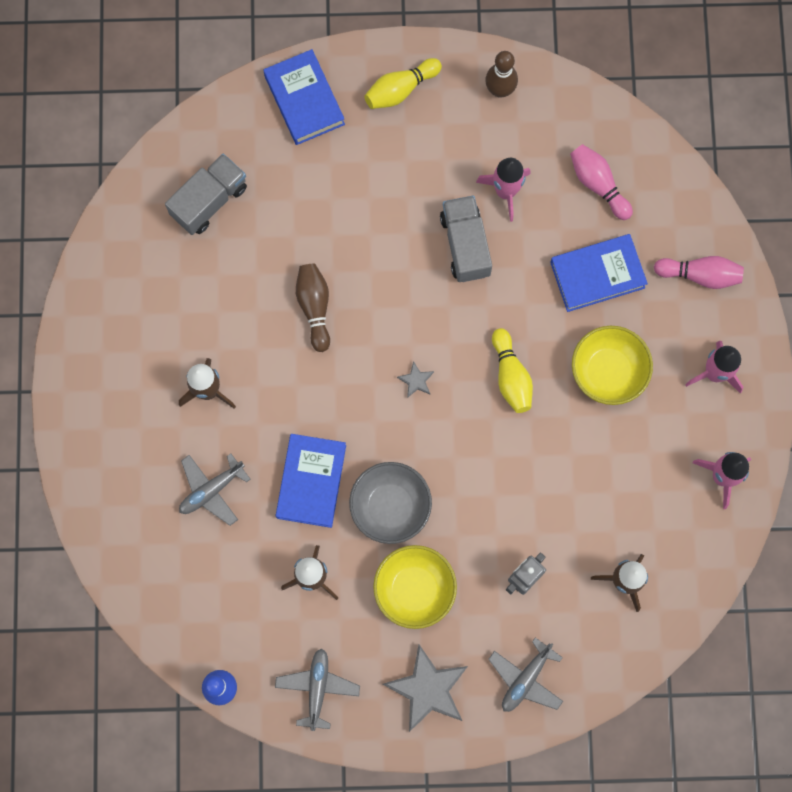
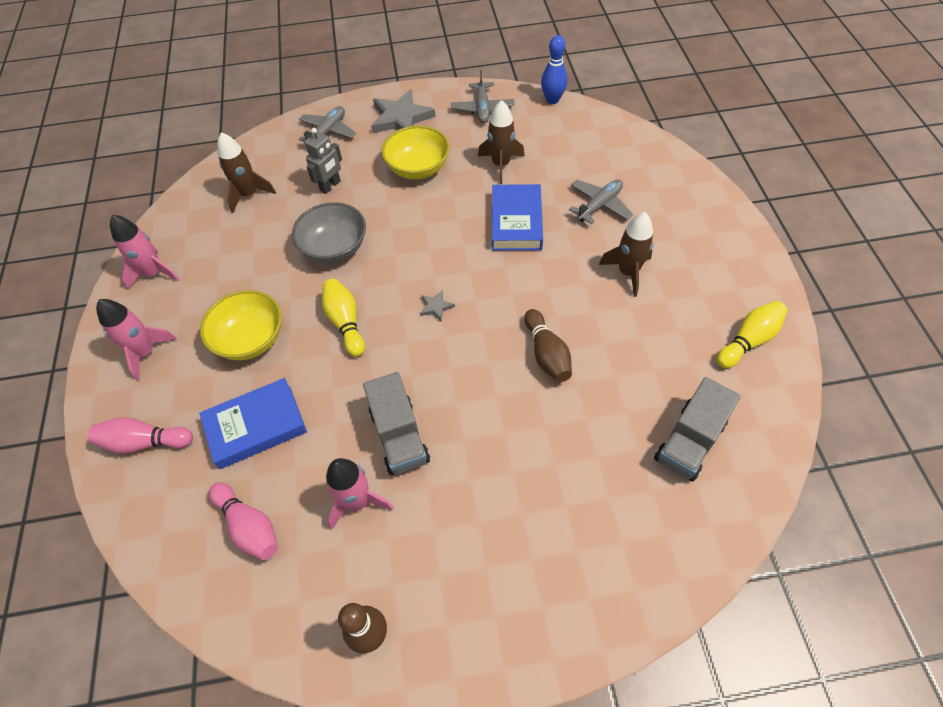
camera: 175 degrees right, 20 degrees down
blue book [263,49,345,145] -> none
grey bowl [349,462,432,544] -> grey bowl moved to [292,202,366,263]
yellow bowling pin [364,58,442,109] -> yellow bowling pin moved to [717,301,787,368]

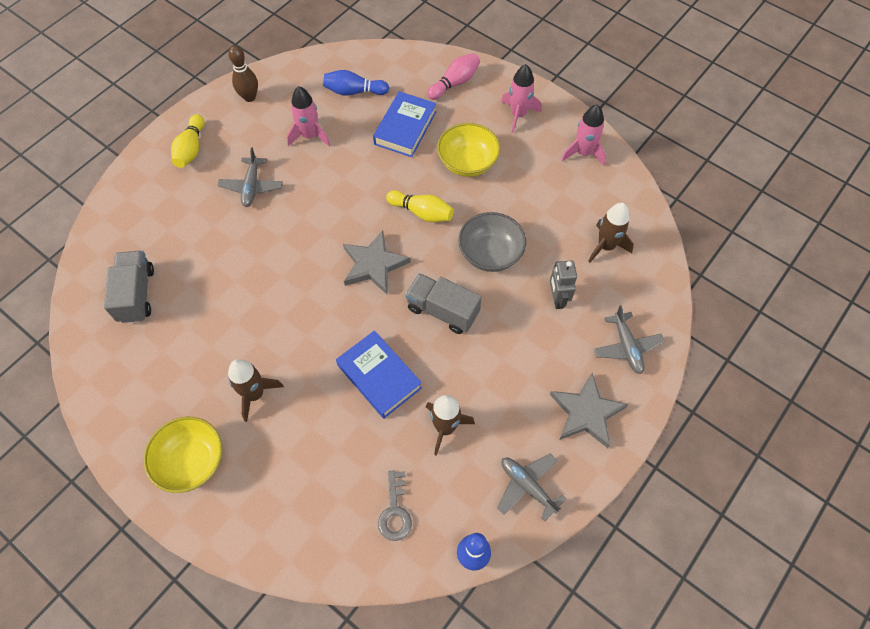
camera: 135 degrees right, 5 degrees up
pink bowling pin [209,482,278,560] -> blue bowling pin [323,70,389,96]
grey truck [363,372,430,475] -> grey truck moved to [405,273,482,334]
yellow bowl [382,126,450,179] -> yellow bowl moved to [144,417,222,493]
grey star [420,290,455,321] -> grey star [343,230,411,294], size x2.25
brown bowling pin [524,309,572,382] -> none
grey plane [569,180,633,224] -> grey plane moved to [218,147,283,207]
yellow bowling pin [717,301,787,368] -> yellow bowling pin moved to [171,114,205,168]
none -> grey key [378,470,412,541]

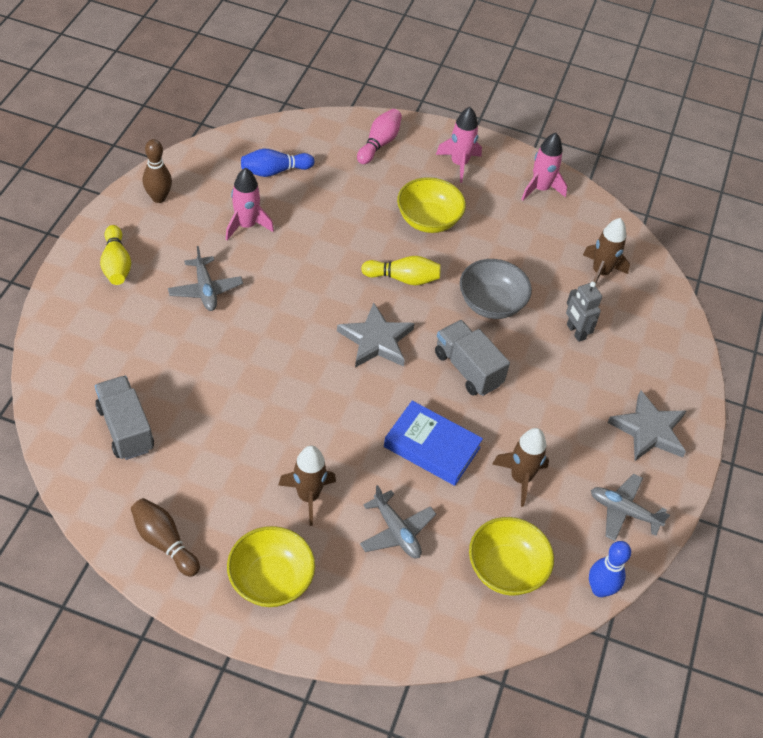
camera: 25 degrees left, 10 degrees down
blue book [373,91,436,157] -> none
grey key [378,470,412,541] -> yellow bowl [469,517,554,595]
grey truck [405,273,482,334] -> grey truck turned 45 degrees clockwise [435,320,510,396]
grey plane [594,305,665,374] -> grey plane moved to [360,485,436,558]
none -> brown bowling pin [131,498,200,577]

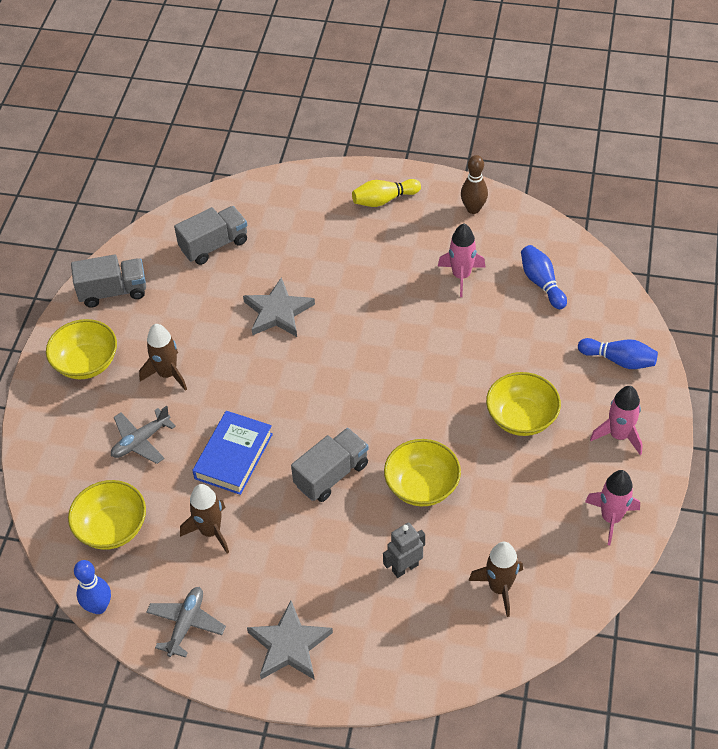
camera: 90 degrees right, 0 degrees up
brown bowling pin [131,498,200,577] -> grey truck [71,254,146,308]
grey plane [168,246,243,311] -> none
grey star [337,303,415,368] -> grey star moved to [243,277,315,337]
pink bowling pin [357,109,402,164] -> blue bowling pin [578,338,658,369]
yellow bowling pin [361,256,441,285] -> none
grey bowl [460,259,532,319] -> yellow bowl [384,439,461,506]

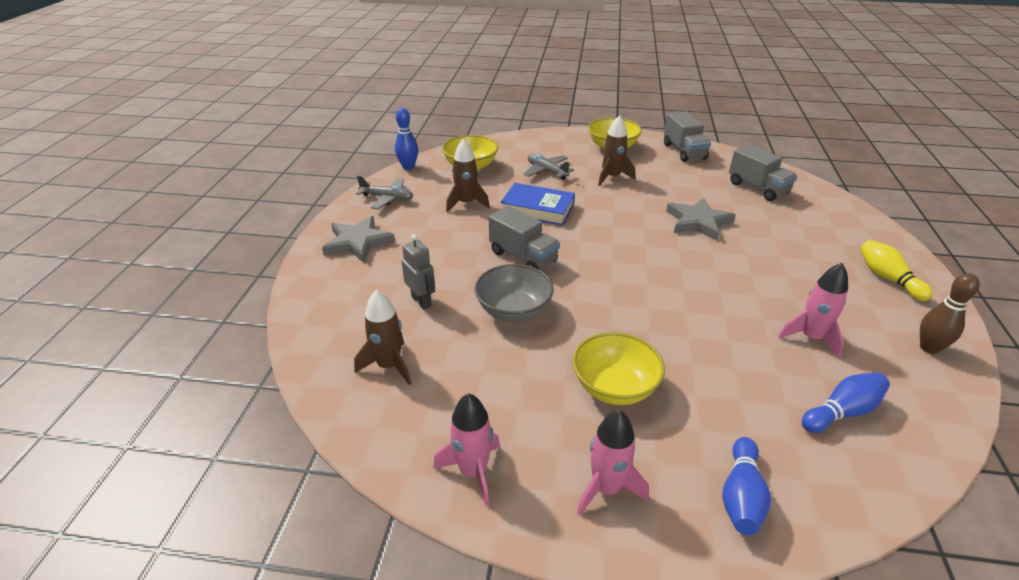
camera: 85 degrees right, 15 degrees down
yellow bowl [384,439,461,506] -> grey bowl [474,264,554,322]

